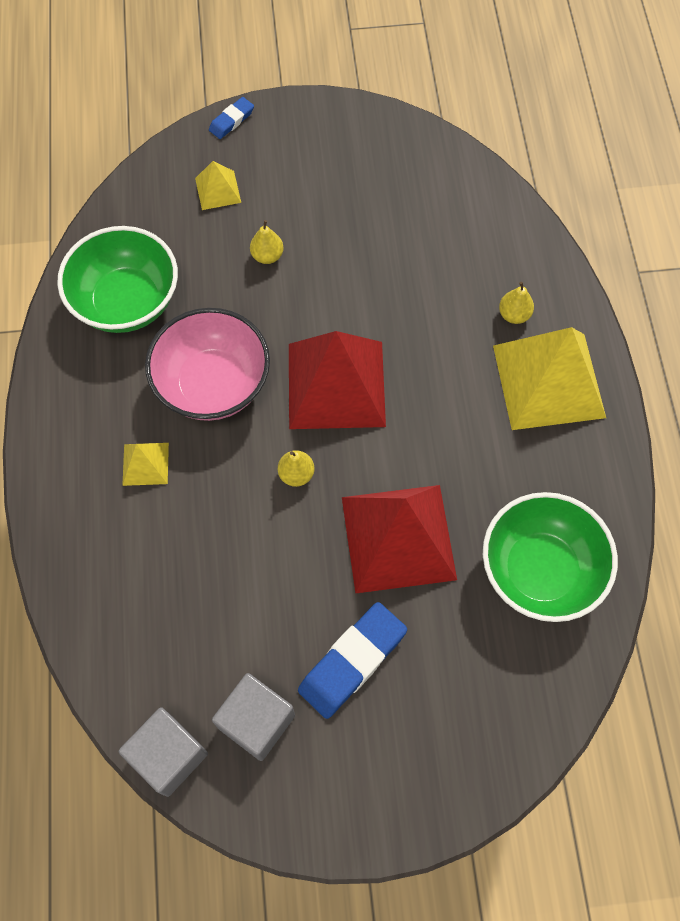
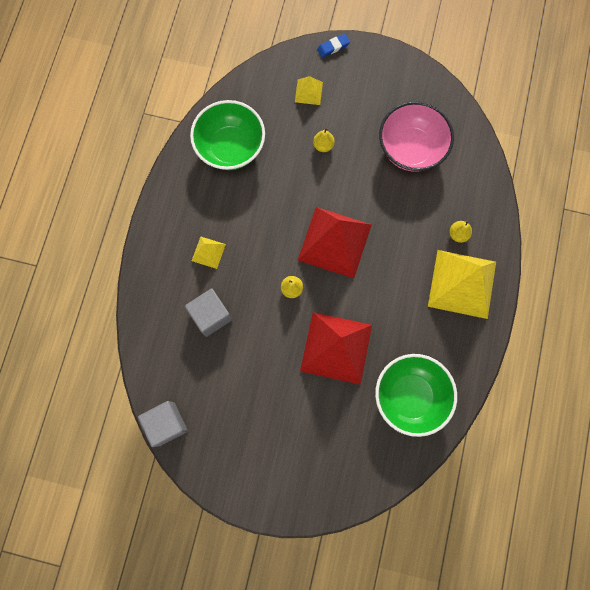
camera: 20 degrees right, 10 degrees up
pink bowl [145,308,270,421] -> pink bowl moved to [379,102,454,172]
grey cube [212,673,295,761] -> grey cube moved to [185,288,232,337]
blue eraser [298,602,407,719] -> none

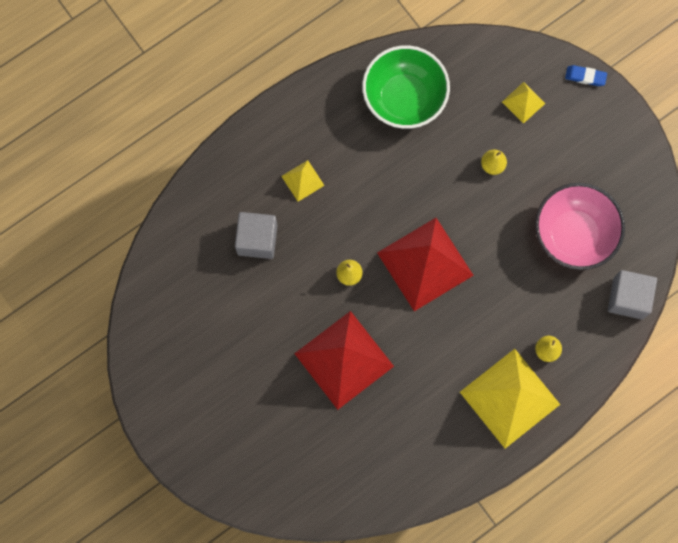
camera: 40 degrees right, 0 degrees up
grey cube [138,401,188,447] -> grey cube moved to [608,270,657,320]
green bowl [375,354,457,437] -> none

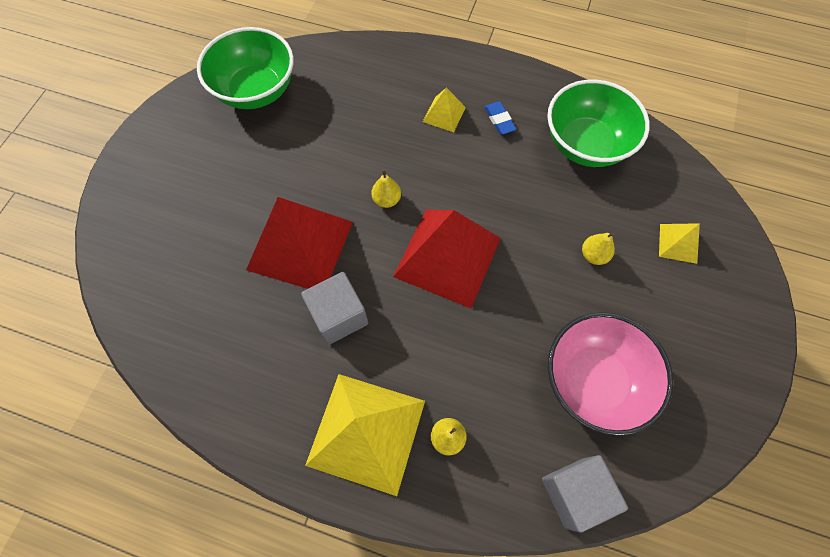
camera: 55 degrees right, 10 degrees down
grey cube [235,212,277,259] -> grey cube moved to [301,272,368,345]
blue eraser [565,65,607,86] -> blue eraser moved to [484,101,517,135]
none -> green bowl [197,27,294,109]

